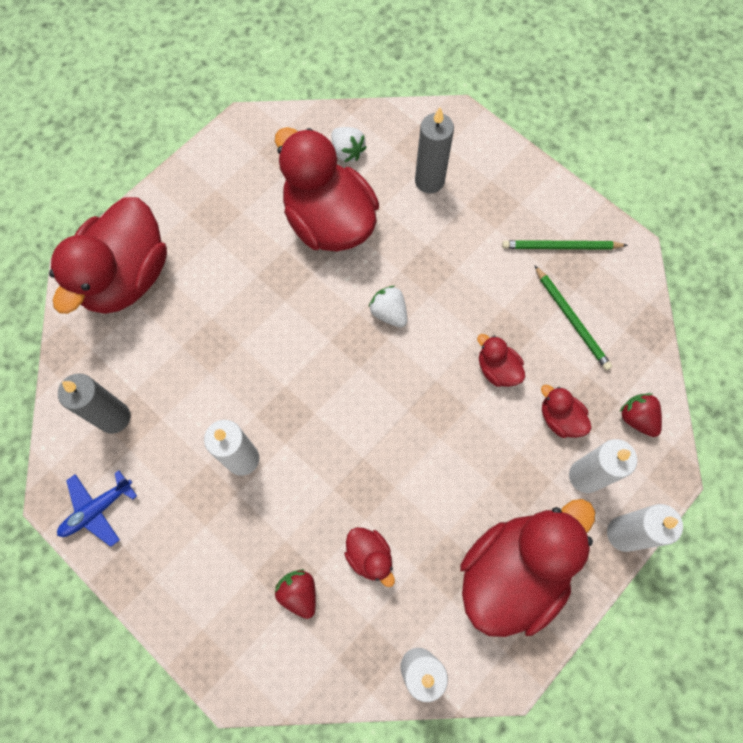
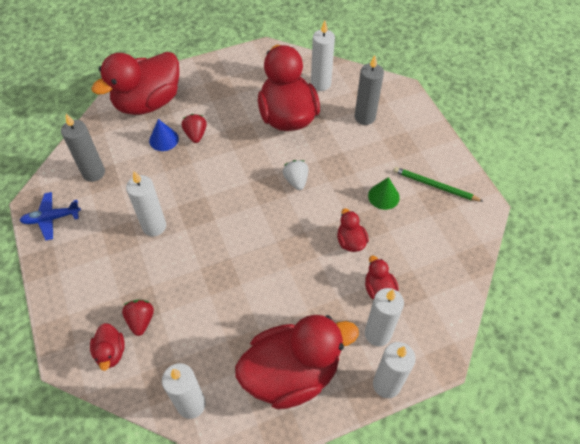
camera: 25 degrees right, 15 degrees down
white strawberry [332,127,367,162] -> white candle [311,21,335,91]
red duck [344,527,395,587] -> red duck moved to [90,323,125,371]
green pencil [534,265,612,371] -> none
red strawberry [620,393,662,437] -> red strawberry moved to [182,114,207,143]
none -> blue cone [149,119,179,151]
none -> green cone [368,177,400,210]

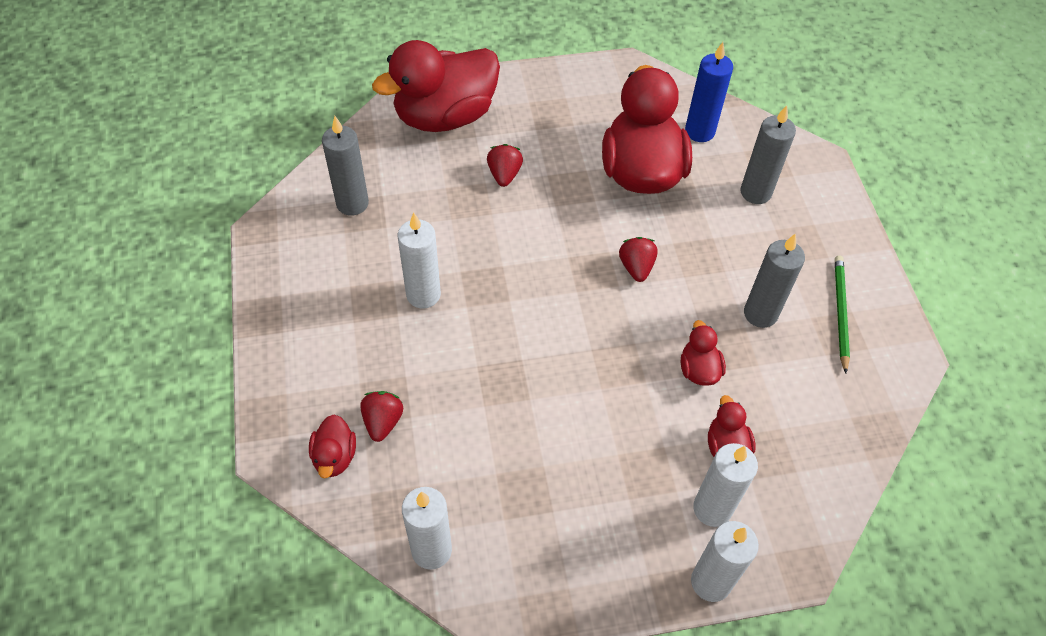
camera: 10 degrees right, 0 degrees up
blue plane [20,192,81,240] -> none
blue cone [149,119,179,151] -> none
red duck [235,315,359,409] -> none
white strawberry [283,160,308,190] -> red strawberry [619,237,658,282]
white candle [311,21,335,91] -> blue candle [685,42,733,142]
green cone [368,177,400,210] -> grey candle [744,233,805,328]
green pencil [393,167,484,202] -> green pencil turned 60 degrees clockwise [835,256,850,373]

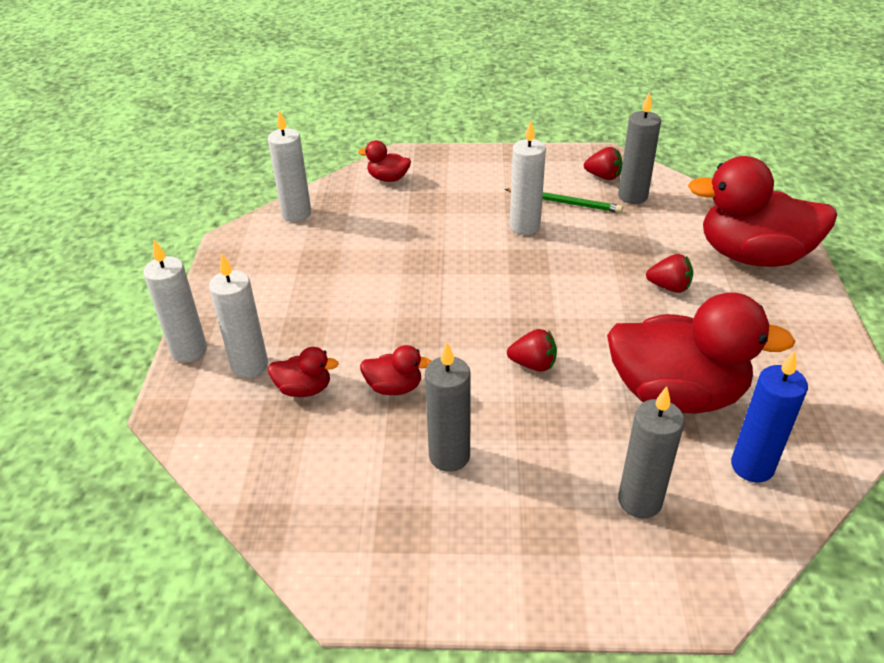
camera: 105 degrees right, 15 degrees down
red strawberry [360,391,403,442] -> red strawberry moved to [584,147,623,180]
red duck [372,40,500,132] -> red duck turned 60 degrees counterclockwise [688,156,837,267]
green pencil [835,256,850,373] -> green pencil moved to [505,188,623,213]

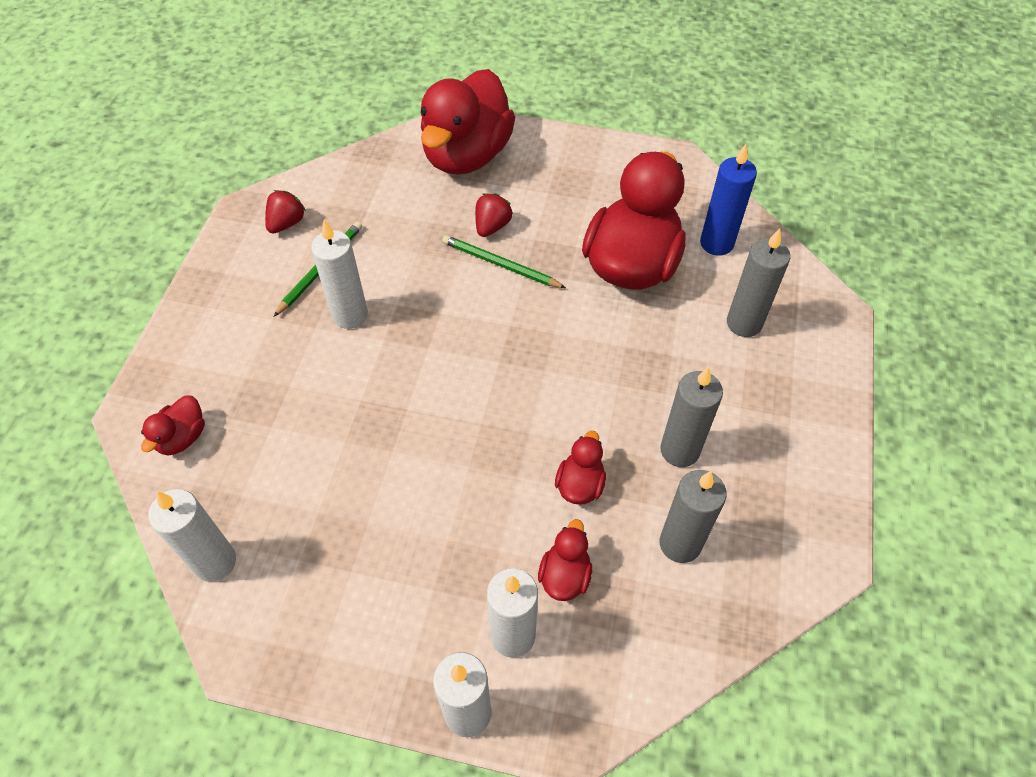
camera: 80 degrees left, 15 degrees up
red strawberry [507,329,557,371] -> none
grey candle [618,92,661,204] -> grey candle moved to [660,470,727,563]
none -> green pencil [442,235,566,288]

